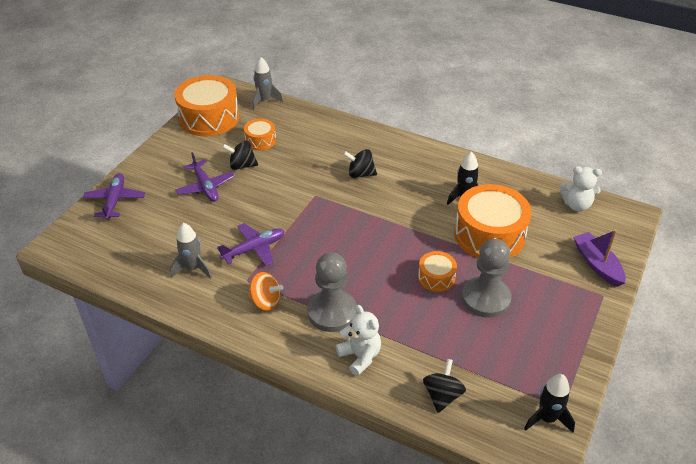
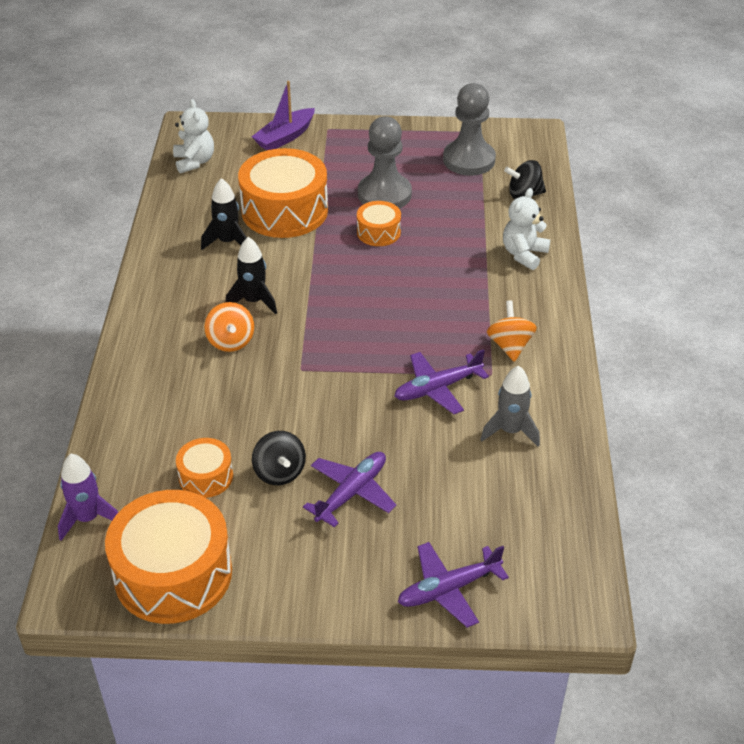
camera: 115 degrees left, 0 degrees up
purple plane [217,223,284,266] -> purple plane turned 60 degrees counterclockwise [394,349,489,414]
grey rocket [252,57,283,110] -> purple rocket [58,454,118,541]
grey pawn [307,252,357,332] -> grey pawn moved to [443,83,496,175]
black spinning top [343,149,377,178] -> orange spinning top [204,302,254,352]
black rocket [524,374,575,432] -> black rocket moved to [226,237,277,314]

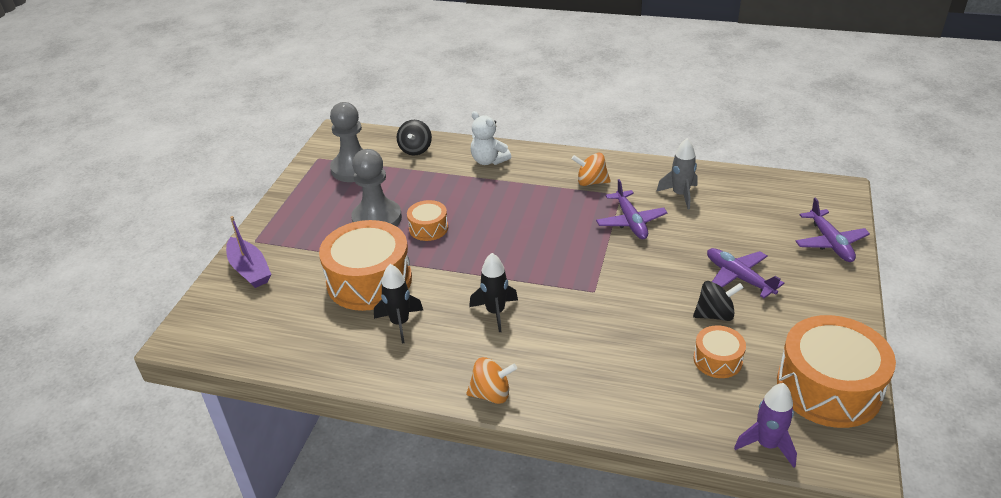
camera: 75 degrees left, 5 degrees down
white teddy bear [173,99,214,173] -> none
orange spinning top [204,302,254,352] -> orange spinning top moved to [466,357,517,404]

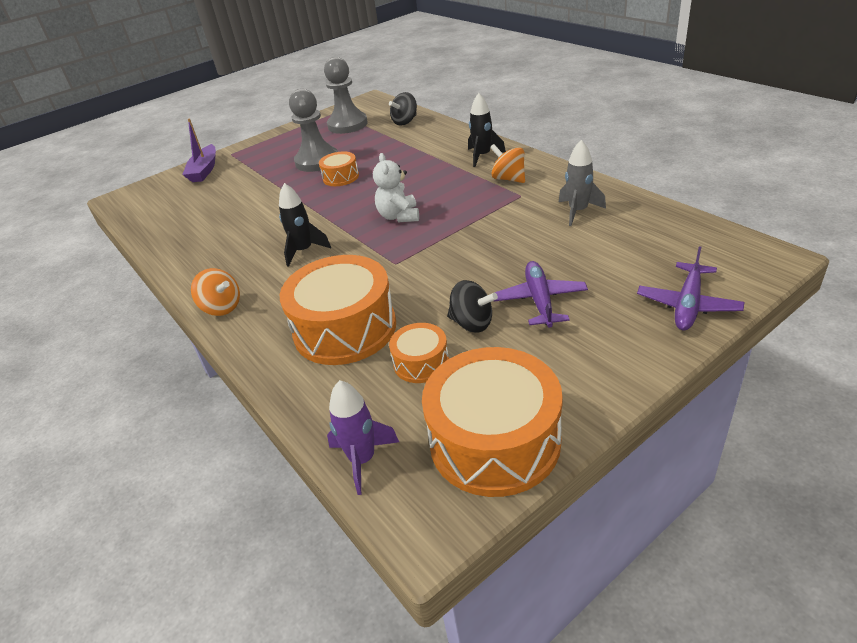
camera: 40 degrees right, 0 degrees up
orange drum [319,220,412,311] -> orange drum moved to [280,255,396,365]
black rocket [374,264,423,344] -> black rocket moved to [468,93,506,167]
white teddy bear [471,111,511,165] -> white teddy bear moved to [373,153,419,222]
purple plane [596,179,668,239] -> none

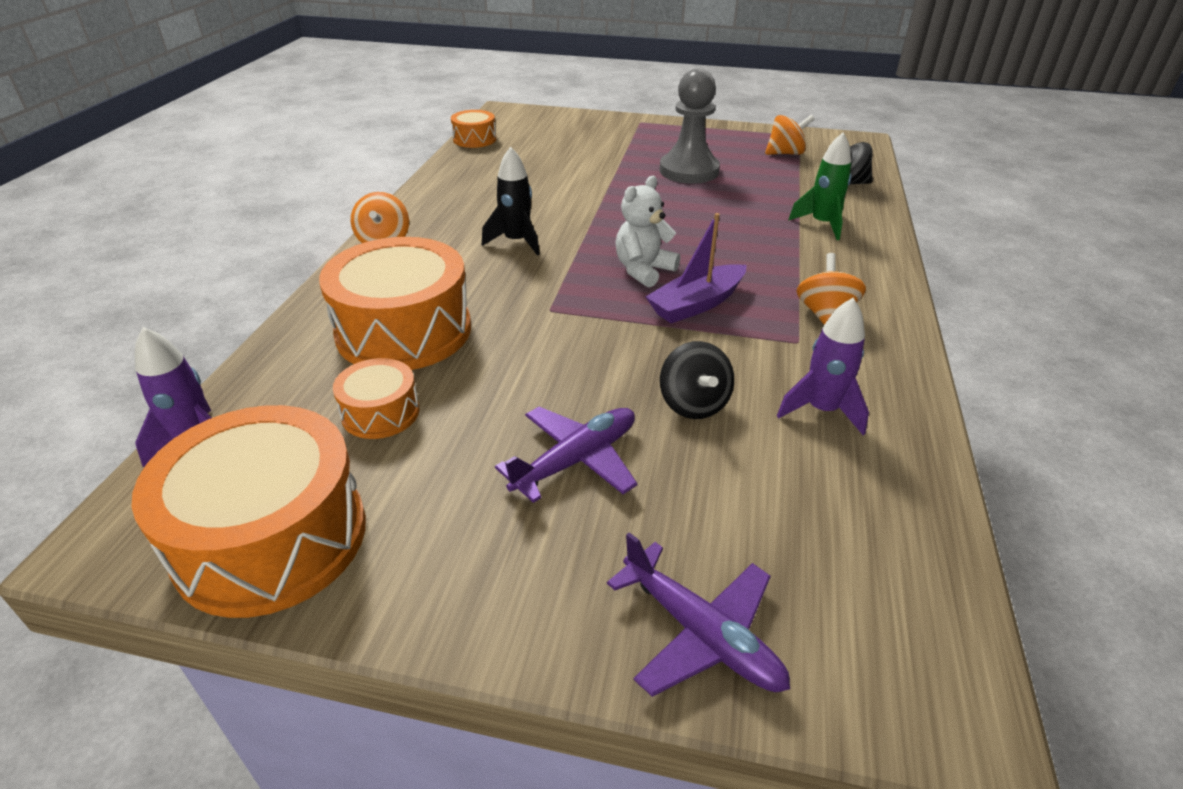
camera: 45 degrees right, 0 degrees up
purple boat [182,118,216,182] -> purple boat moved to [645,213,747,324]
orange drum [319,152,359,186] -> orange drum moved to [451,110,496,148]
grey pawn [324,57,368,134] -> orange spinning top [765,115,814,155]
black spinning top [447,280,498,333] -> black spinning top moved to [660,341,734,419]
black rocket [468,93,506,167] -> none
grey rocket [559,140,606,226] -> purple rocket [777,298,869,435]
purple plane [637,246,744,330] -> purple plane turned 120 degrees counterclockwise [607,532,790,697]
none -> green rocket [788,132,852,240]

